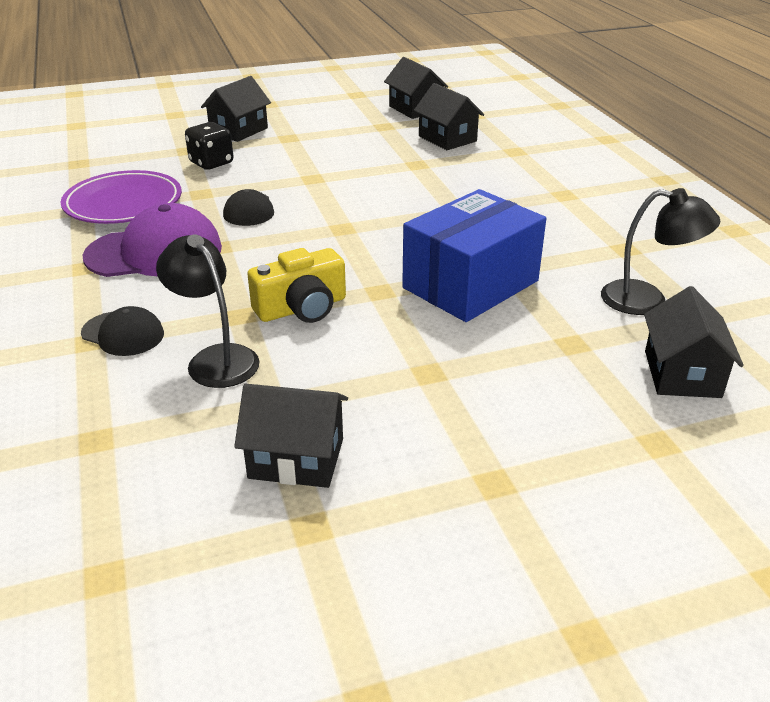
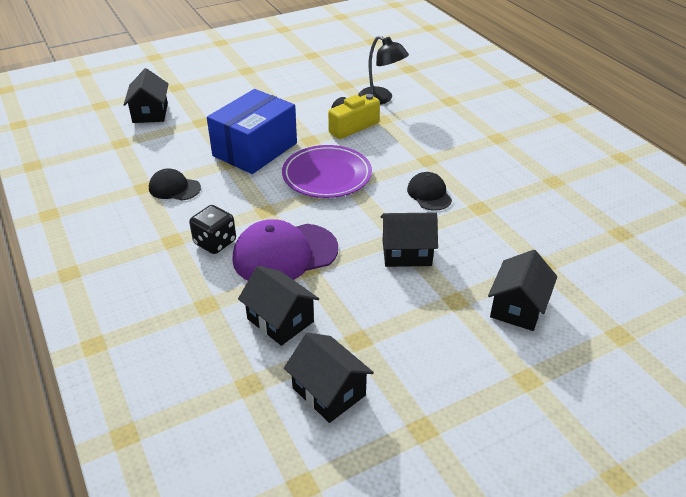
camera: 170 degrees right, 5 degrees up
purple plate [61,170,182,224] -> purple plate moved to [282,145,372,198]
black cap [81,306,164,356] -> black cap moved to [149,168,201,201]
purple cap [83,203,222,277] -> purple cap moved to [232,219,338,281]
black dice [185,122,234,170] -> black dice moved to [189,205,236,254]
black house [234,384,348,488] -> black house moved to [380,212,438,267]
black lamp [601,188,720,315] -> none

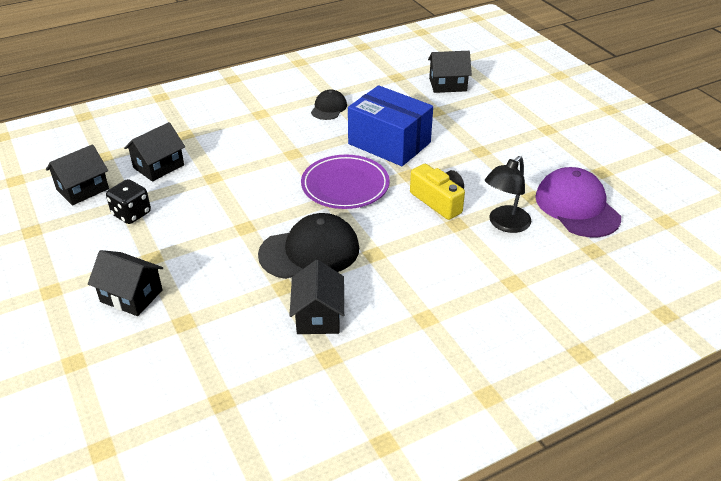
camera: 90 degrees right, 0 degrees up
black dice [189,205,236,254] -> black dice moved to [106,179,151,224]
purple cap [232,219,338,281] -> purple cap moved to [535,167,621,238]
black house [380,212,438,267] -> black house moved to [289,260,344,334]
black cap [407,172,452,211] -> black cap [258,213,359,279], size x1.81

